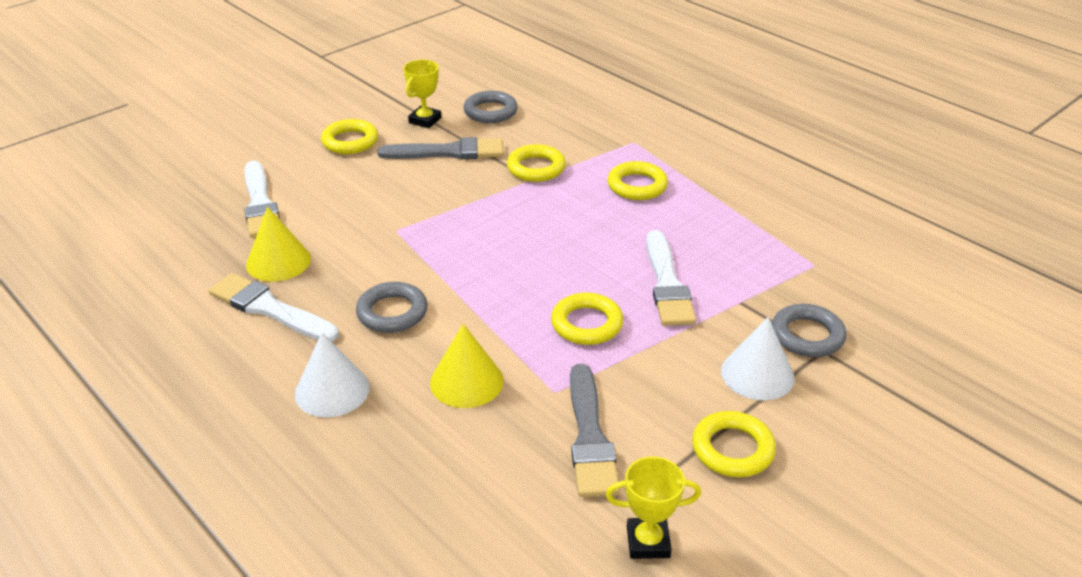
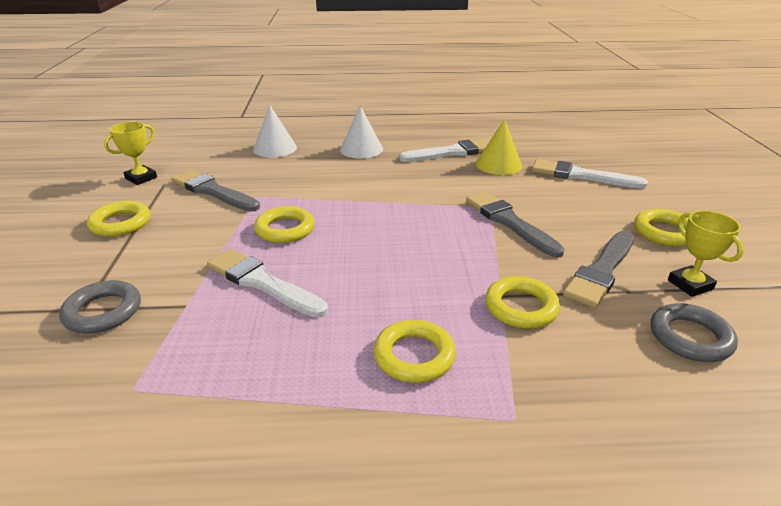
camera: 130 degrees right, 5 degrees down
grey ring [356,282,428,333] -> none
yellow cone [430,324,503,408] -> none
white cone [721,317,795,401] -> white cone moved to [253,105,297,158]
none -> grey brush [466,192,565,258]

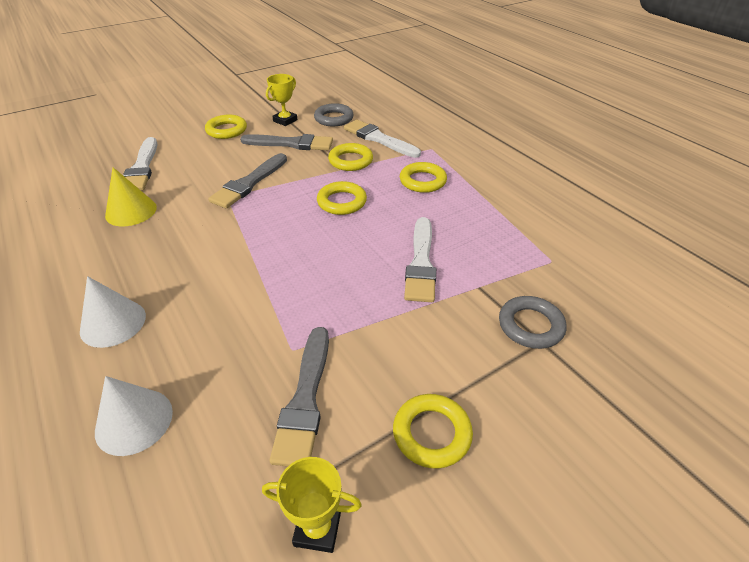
camera: 120 degrees left, 10 degrees up
yellow ring [254,206,315,243] -> yellow ring moved to [317,181,367,215]
white brush [399,139,490,162] -> white brush moved to [344,120,421,158]

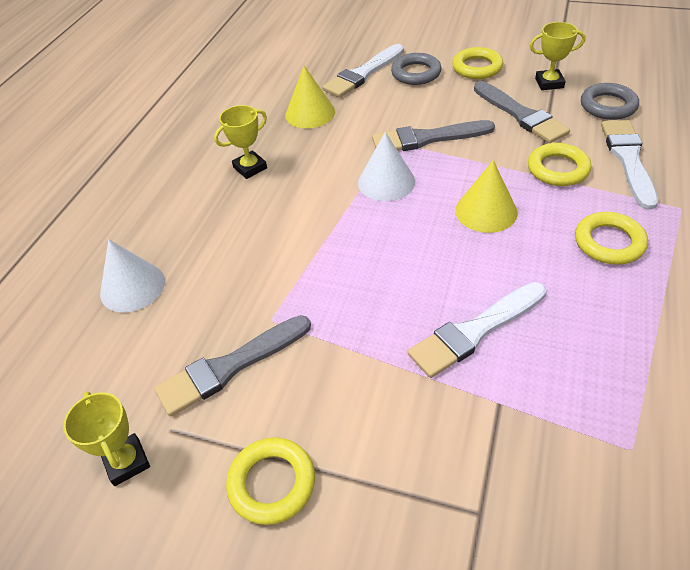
camera: 55 degrees right, 5 degrees up
white cone [80,276,146,348] -> white cone moved to [358,132,415,201]
yellow ring [317,181,367,215] -> yellow cone [455,160,518,233]
grey ring [499,296,567,349] -> grey ring moved to [391,53,442,85]
none -> yellow trophy [214,105,267,179]

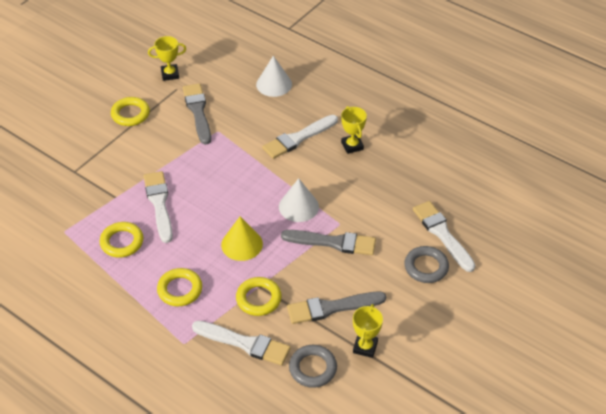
camera: 105 degrees right, 0 degrees up
yellow cone [285,66,335,128] -> none
grey brush [372,120,495,151] -> grey brush turned 90 degrees clockwise [281,230,376,255]
yellow ring [452,47,503,79] -> yellow ring moved to [100,222,143,258]
none -> white brush [262,115,338,159]

